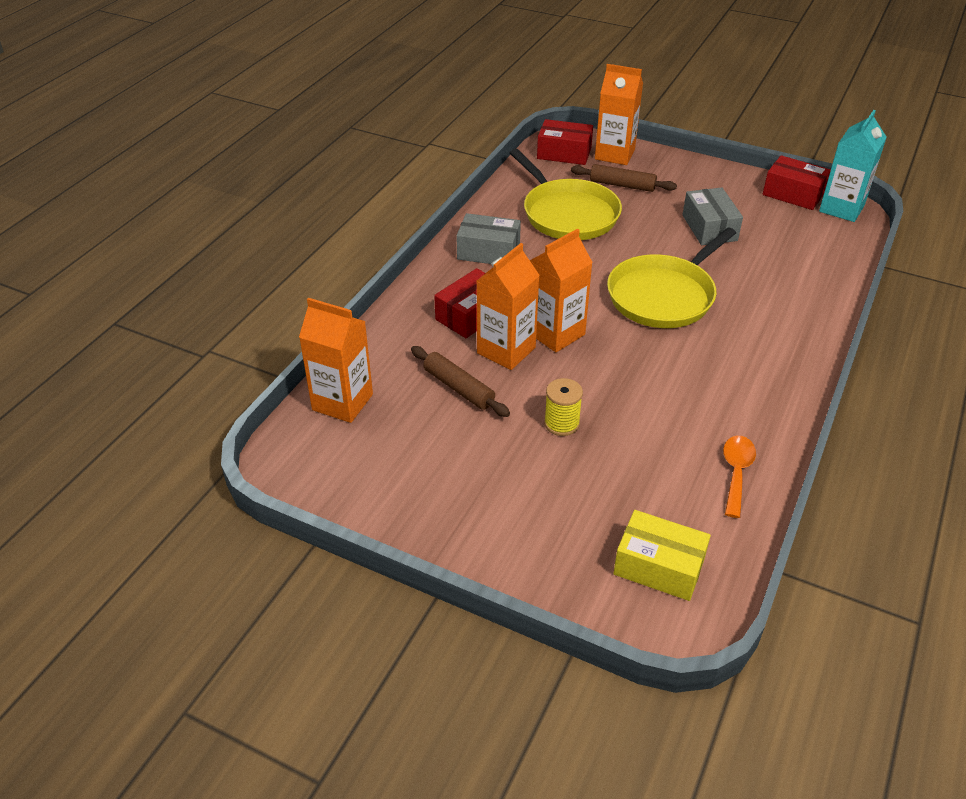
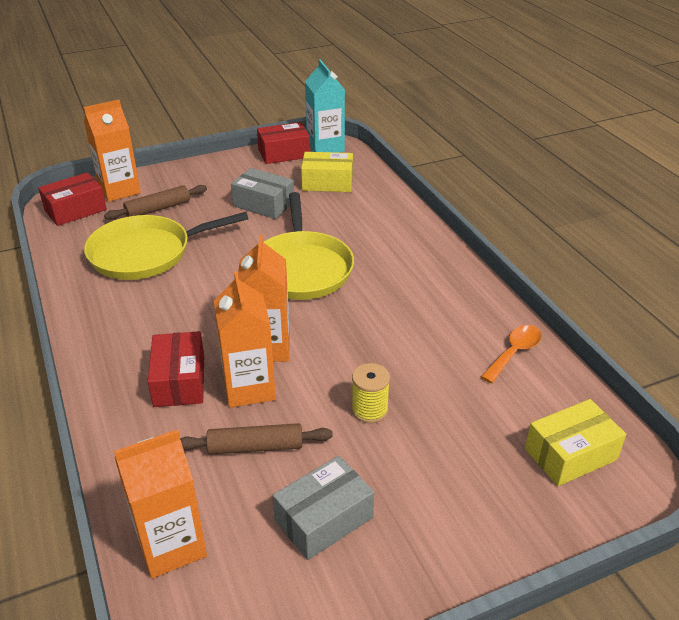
camera: 50 degrees left, 5 degrees down
grey box [456,213,521,264] -> grey box moved to [273,456,374,560]
yellow pan [510,149,622,240] -> yellow pan turned 150 degrees clockwise [84,212,248,280]
orange spoon [723,436,756,518] -> orange spoon turned 75 degrees clockwise [481,325,542,383]
none -> yellow box [301,152,353,192]

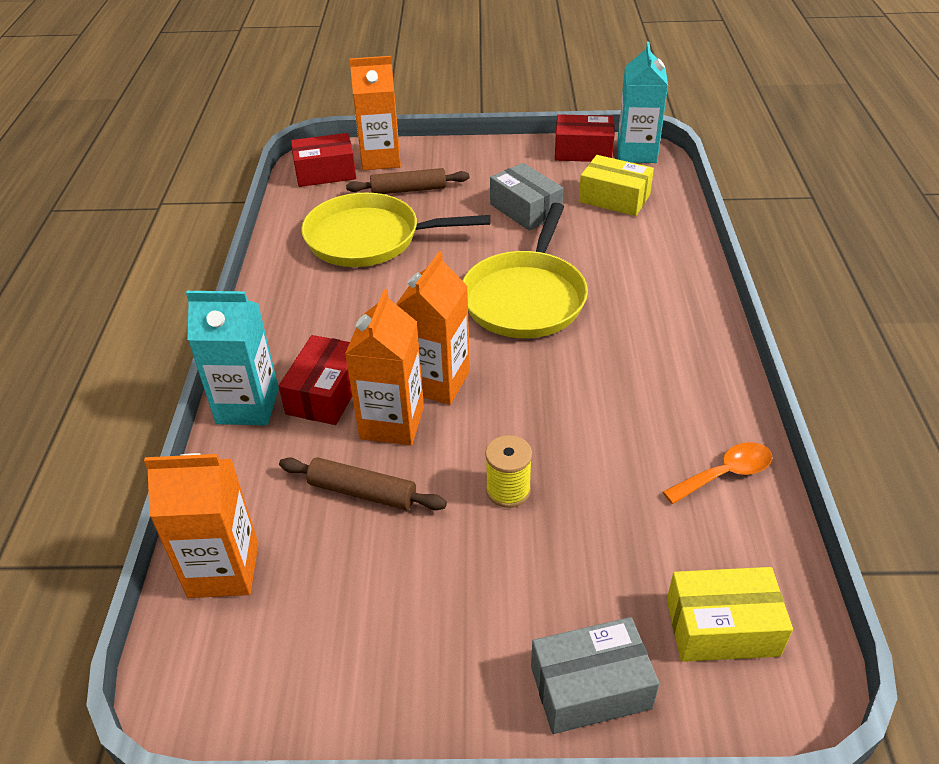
camera: 25 degrees right, 5 degrees up
grey box [273,456,374,560] -> grey box moved to [531,617,659,734]
none -> turquoise carton [186,291,279,425]

